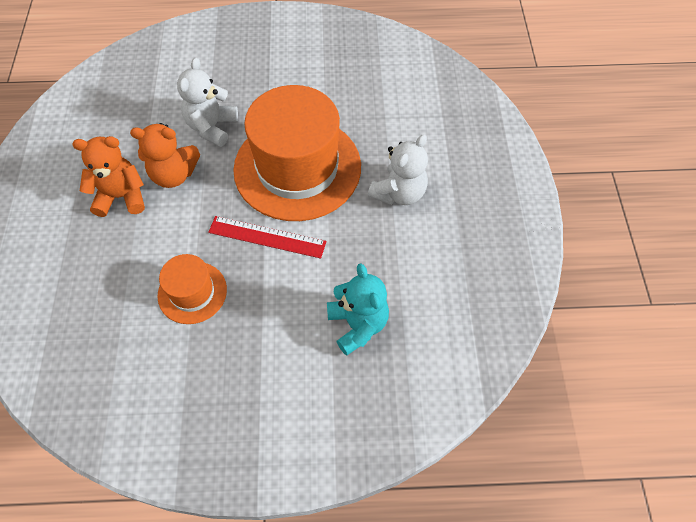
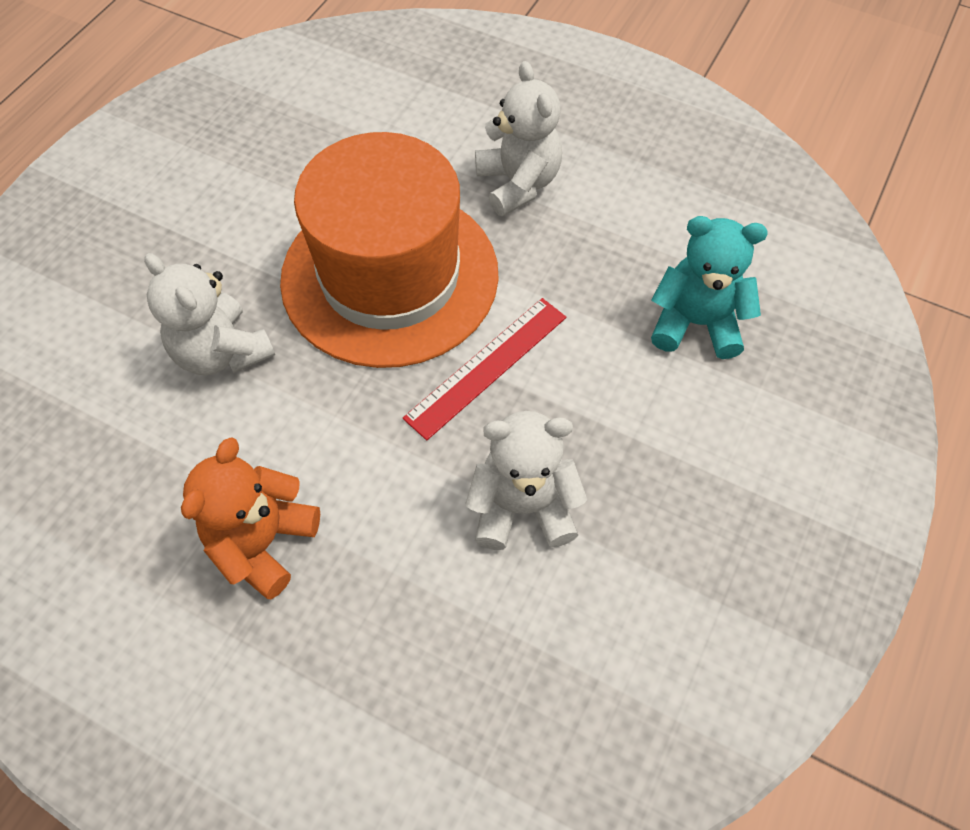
camera: 60 degrees left, 0 degrees up
orange teddy bear [130,123,200,188] -> none
orange hat [157,254,227,324] -> white teddy bear [466,411,587,550]

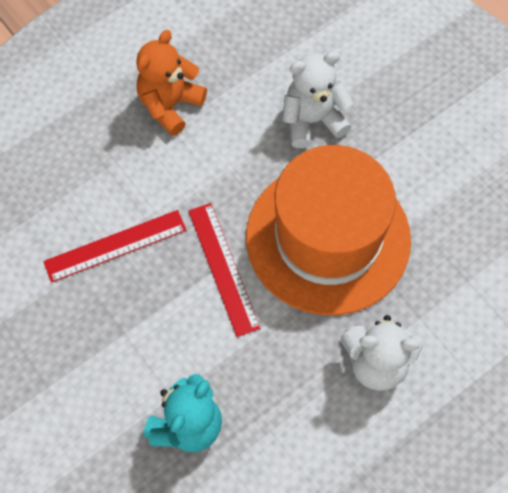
camera: 115 degrees right, 5 degrees up
orange teddy bear [181,437,320,599] -> orange teddy bear turned 105 degrees counterclockwise [136,30,207,136]
white teddy bear [466,411,587,550] -> red ruler [43,210,187,283]

